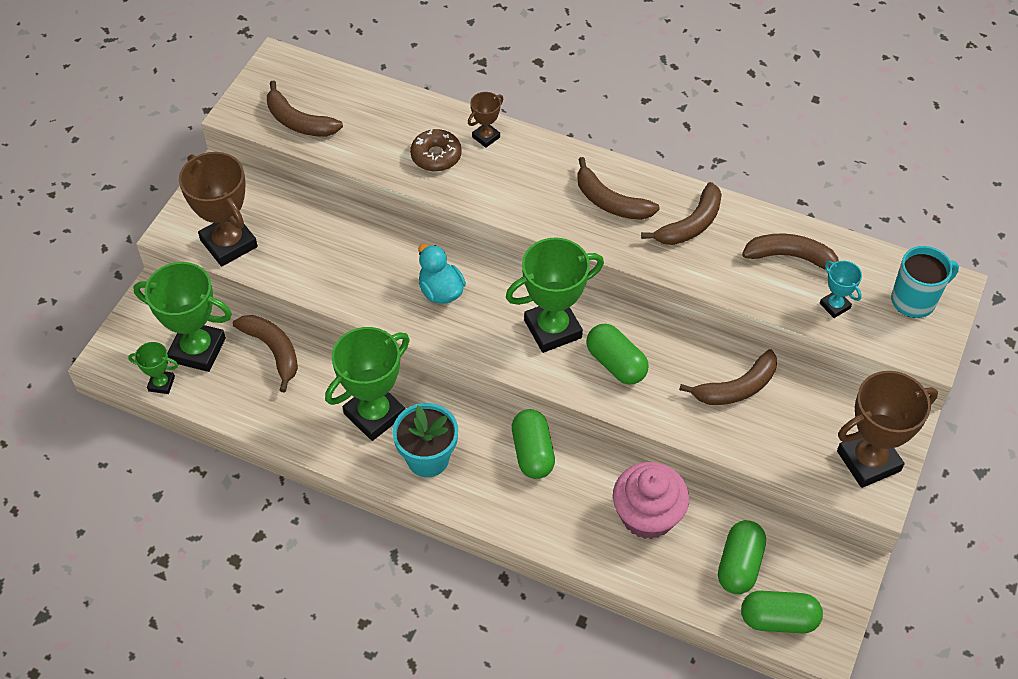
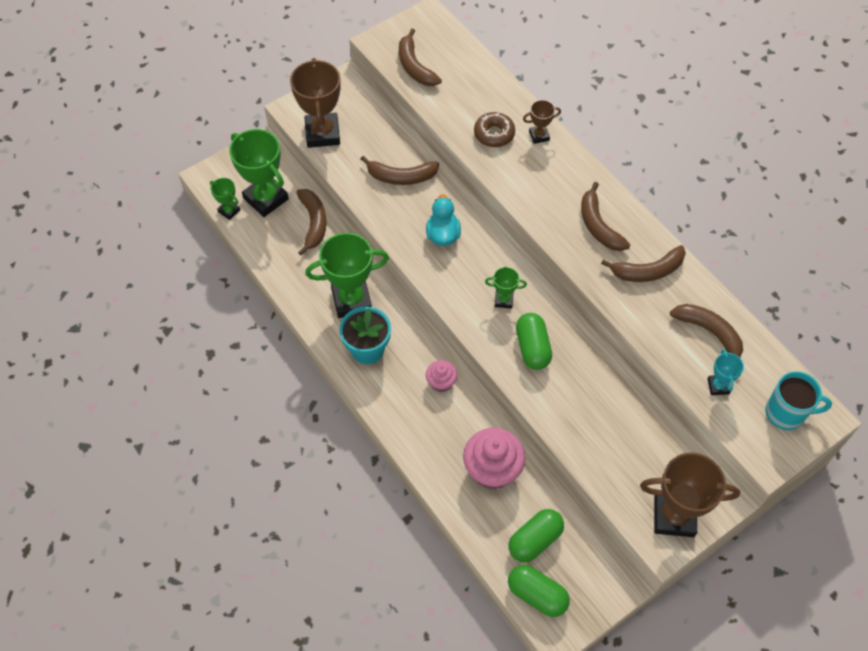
camera: 30 degrees right, 5 degrees up
green trophy [506,238,604,353] -> green trophy [485,267,527,309], size x0.49
green capsule [512,409,555,479] -> pink cupcake [426,360,457,392]
brown banana [679,349,777,405] -> brown banana moved to [361,156,439,185]

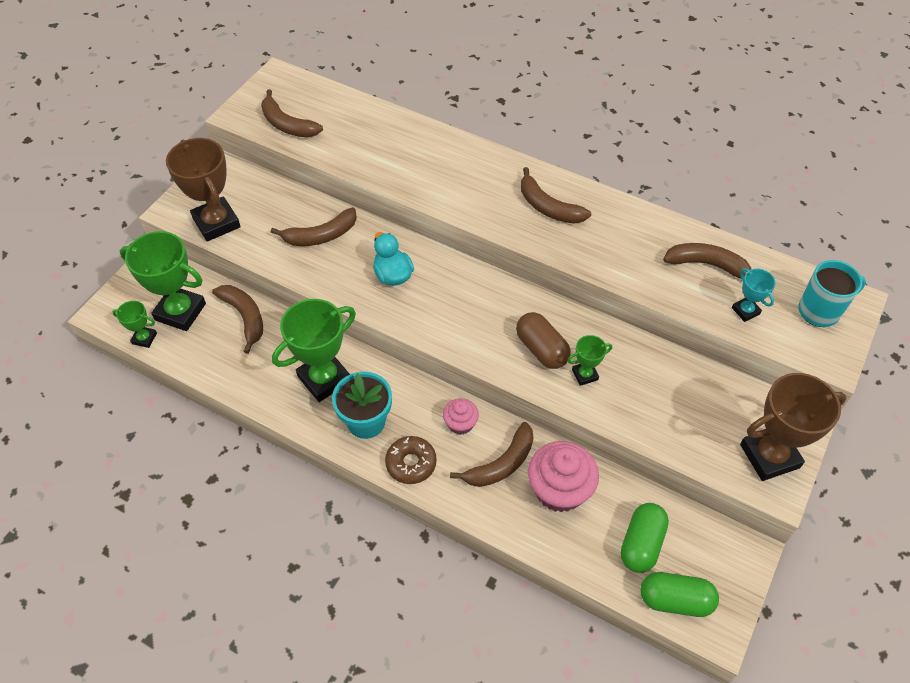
camera: 25 degrees left, 5 degrees down
brown donut [474,112,515,147] -> brown donut moved to [385,436,437,484]
green trophy [485,267,527,309] -> green trophy moved to [567,335,612,386]
green capsule [516,313,552,370] -> brown capsule [516,312,571,369]
brown trophy [523,100,561,144] -> none
brown banana [601,245,686,282] -> brown banana moved to [450,422,534,487]

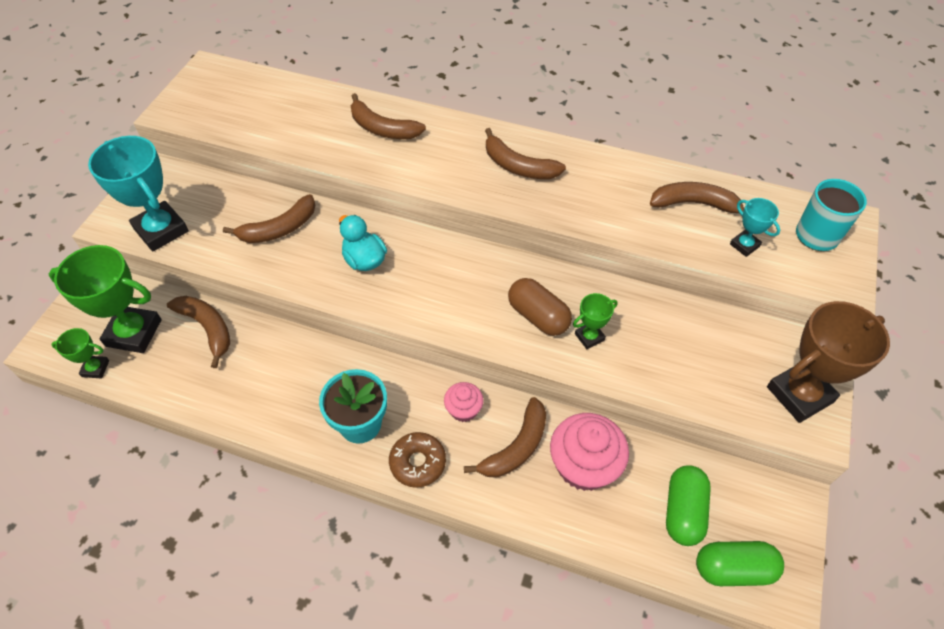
camera: 10 degrees left, 0 degrees up
brown trophy [166,138,241,241] -> turquoise trophy [88,136,189,251]
brown banana [261,90,323,137] -> brown banana moved to [351,93,426,139]
green trophy [272,299,356,402] -> none

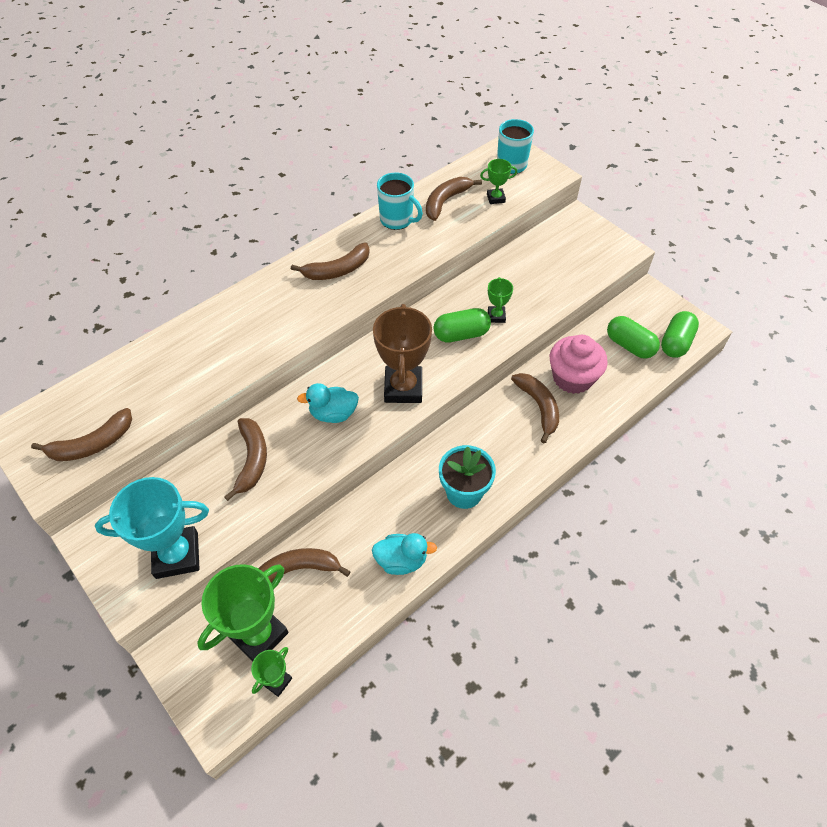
camera: 60 degrees left, 0 degrees up
brown banana [351,93,426,139] -> brown banana moved to [31,408,132,461]
brown donut [389,432,446,488] -> none
pink cupcake [444,382,484,422] -> none
brown capsule [508,278,572,336] -> green capsule [433,308,491,343]
turquoise trophy [730,198,780,257] -> green trophy [480,159,517,204]
brown trophy [767,301,890,423] -> brown trophy moved to [373,304,432,403]
none -> turquoise duck [372,533,437,575]
none -> turquoise mug [377,172,423,230]

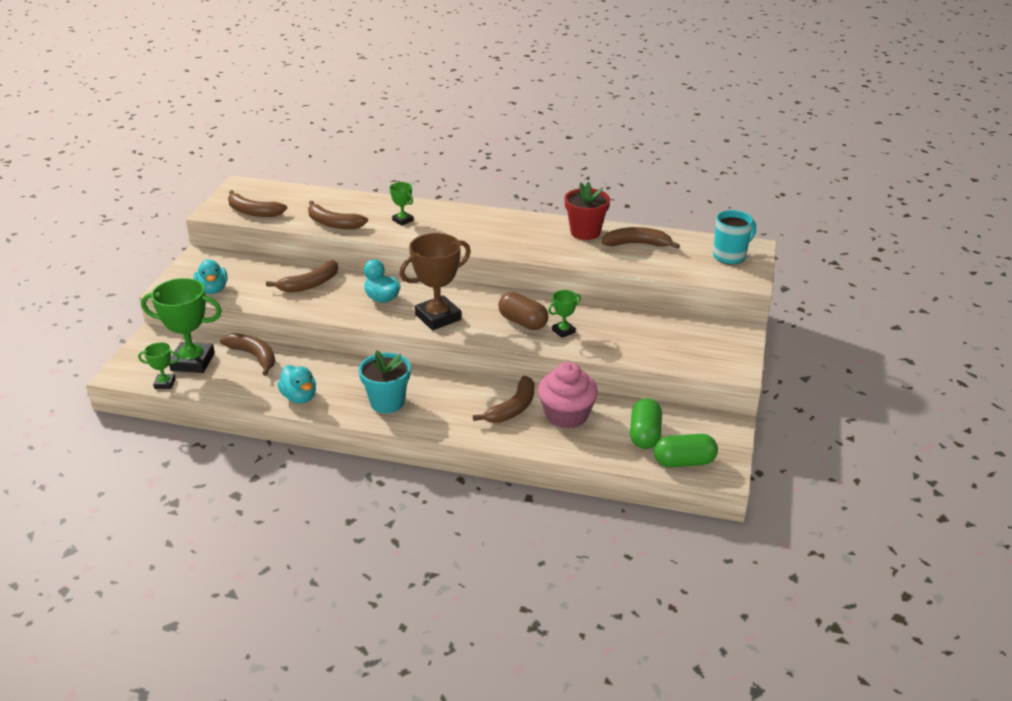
camera: 55 degrees right, 20 degrees down
turquoise trophy [95,477,209,579] -> turquoise duck [194,259,228,294]
brown banana [291,242,370,280] -> brown banana moved to [308,201,368,229]
turquoise mug [377,172,423,230] -> red flower pot [564,182,610,240]
green capsule [433,308,491,343] -> brown capsule [498,292,548,330]
green trophy [480,159,517,204] -> green trophy moved to [389,182,414,226]

